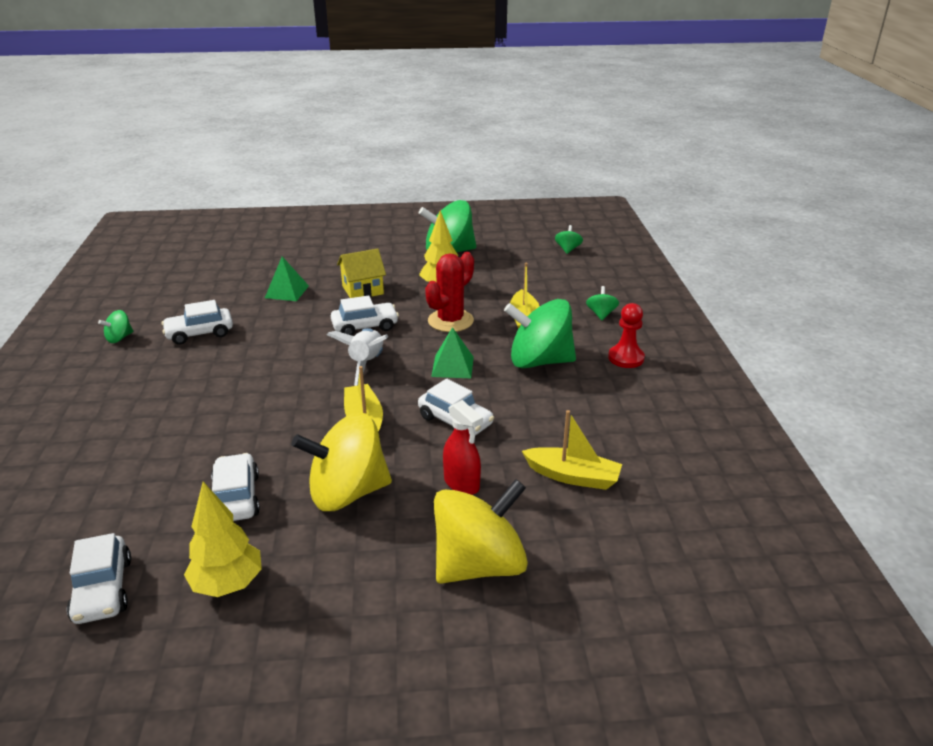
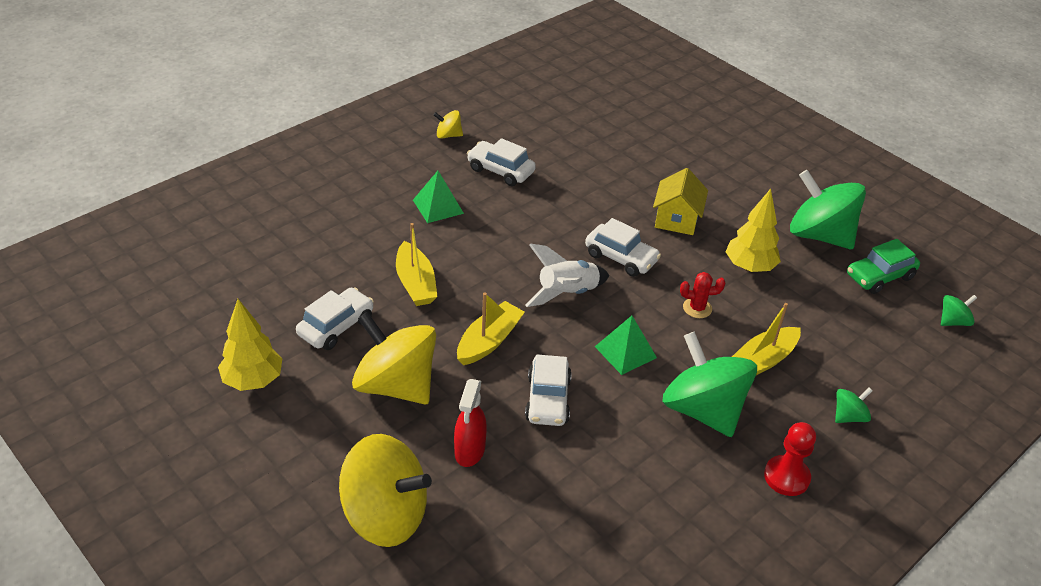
camera: 50 degrees right, 10 degrees up
white car [67,533,131,624] -> none
green spinning top [98,310,133,343] -> yellow spinning top [433,110,463,139]
green pyramid [265,256,309,301] -> green pyramid moved to [413,171,464,223]
yellow house [337,249,386,298] -> yellow house turned 75 degrees clockwise [653,168,708,235]
red cactus [425,252,474,332] -> red cactus [680,272,725,318], size x0.54
yellow boat [522,410,622,490] -> yellow boat moved to [396,223,438,306]
none -> green car [847,239,920,294]

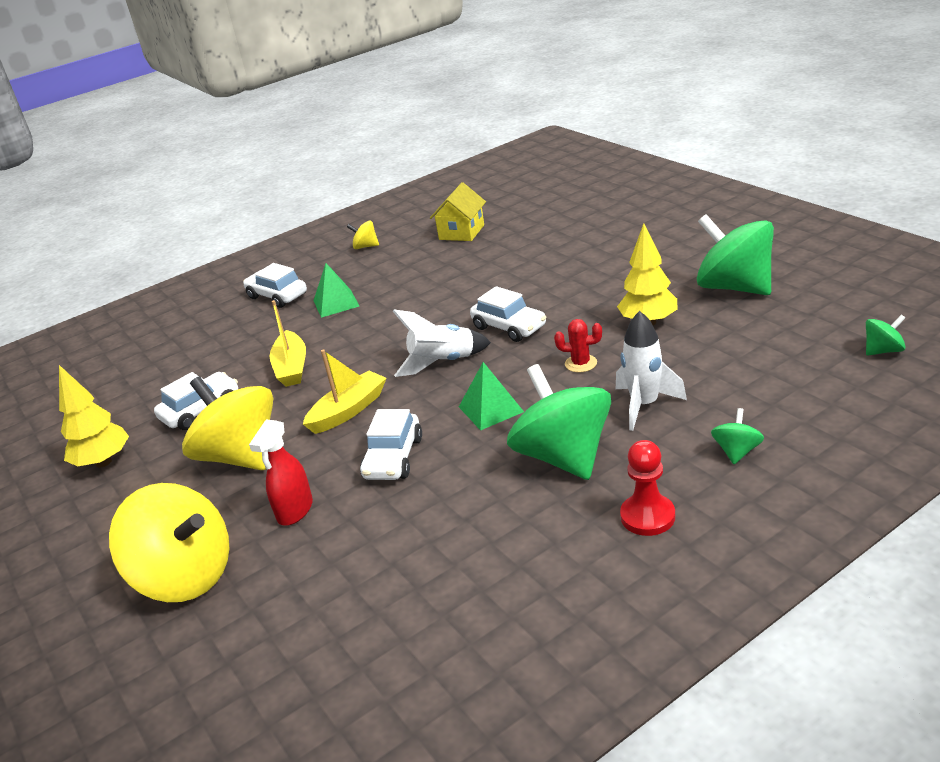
camera: 15 degrees right, 10 degrees down
white car [467,138,536,186] -> white car moved to [243,263,307,308]
yellow house [653,168,708,235] -> yellow house moved to [430,182,486,241]
yellow boat [732,303,801,375] -> white rocket [616,311,687,431]
green spinning top [835,388,872,423] -> green spinning top turned 45 degrees counterclockwise [711,408,764,464]
green car [847,239,920,294] -> none

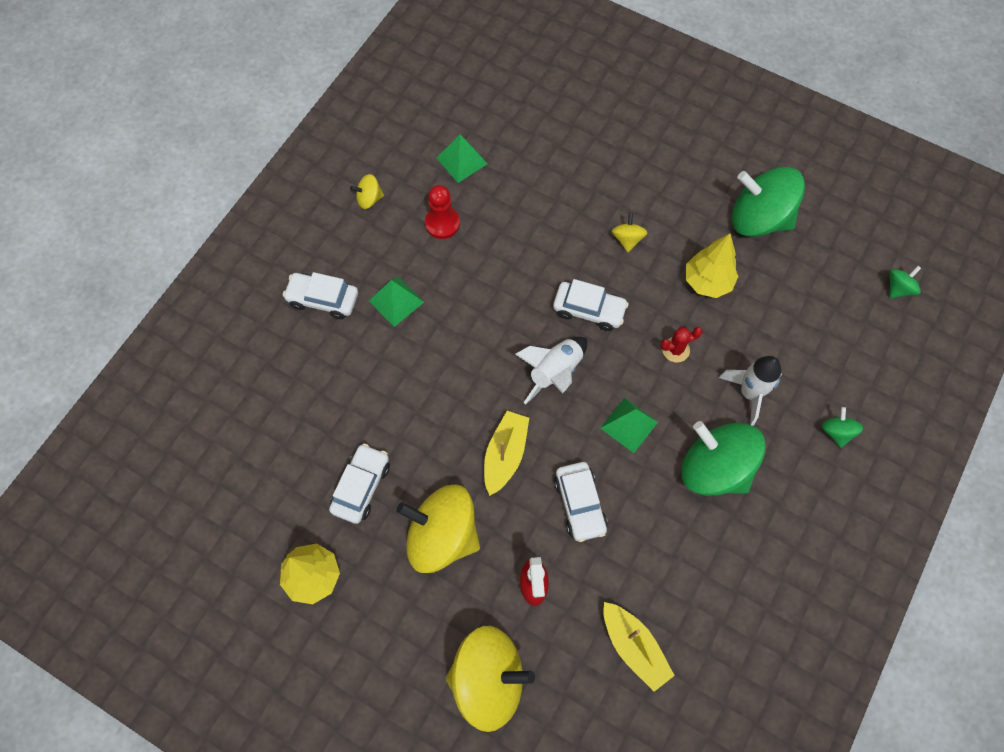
camera: 30 degrees left, 35 degrees up
yellow boat [270,300,306,387] -> yellow boat moved to [603,602,675,692]
yellow house [430,182,486,241] -> green pyramid [437,135,487,183]
red pawn [620,440,675,536] -> red pawn moved to [425,185,460,239]
none -> yellow spinning top [612,213,648,252]

